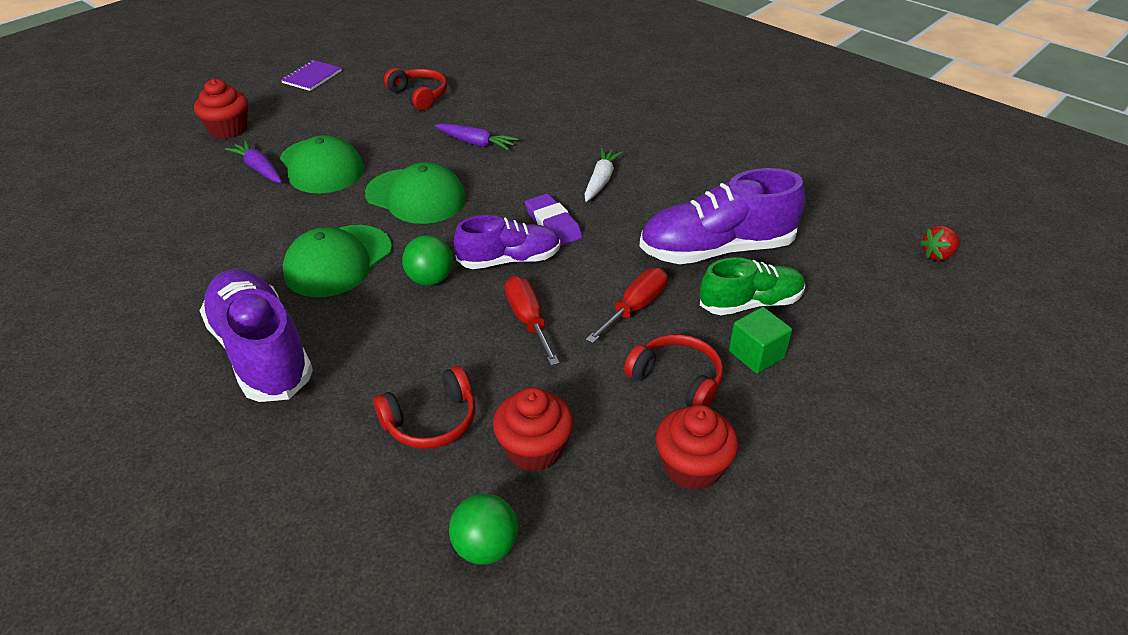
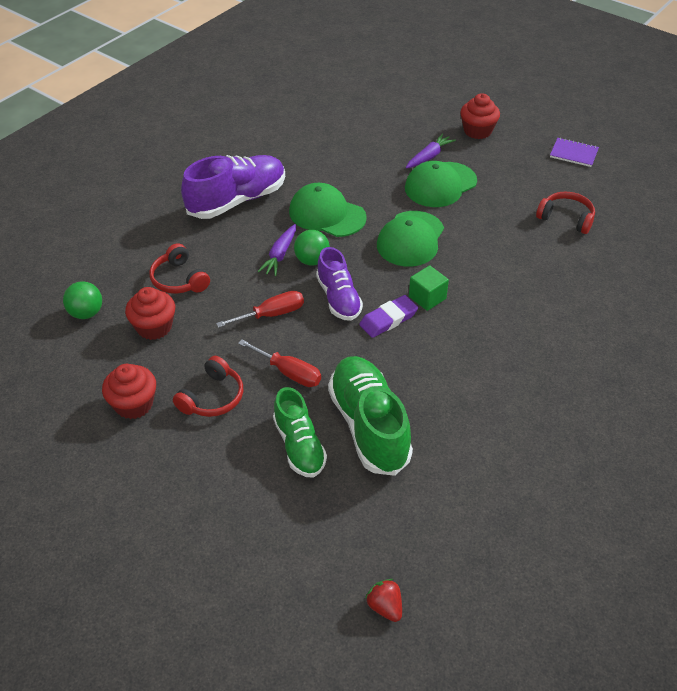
camera: 85 degrees right, 5 degrees up
red headphones [384,68,447,110] -> red headphones turned 105 degrees counterclockwise [536,192,595,234]
purple carrot [435,123,518,151] -> purple carrot moved to [257,224,296,276]
white carrot [584,148,623,202] -> none
purple shoe [639,168,805,264] -> green shoe [328,356,413,476]
green cube [729,307,792,374] -> green cube moved to [409,265,449,311]

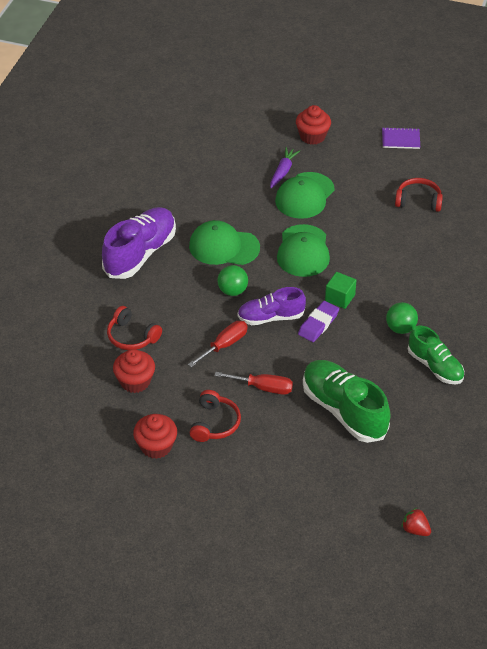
camera: 20 degrees left, 0 degrees up
green ball [63,281,102,319] -> green ball moved to [386,302,418,334]
purple carrot [257,224,296,276] -> none
green shoe [273,387,327,478] -> green shoe moved to [408,325,464,385]
purple shoe [316,247,363,321] -> purple shoe turned 120 degrees clockwise [237,287,306,325]

